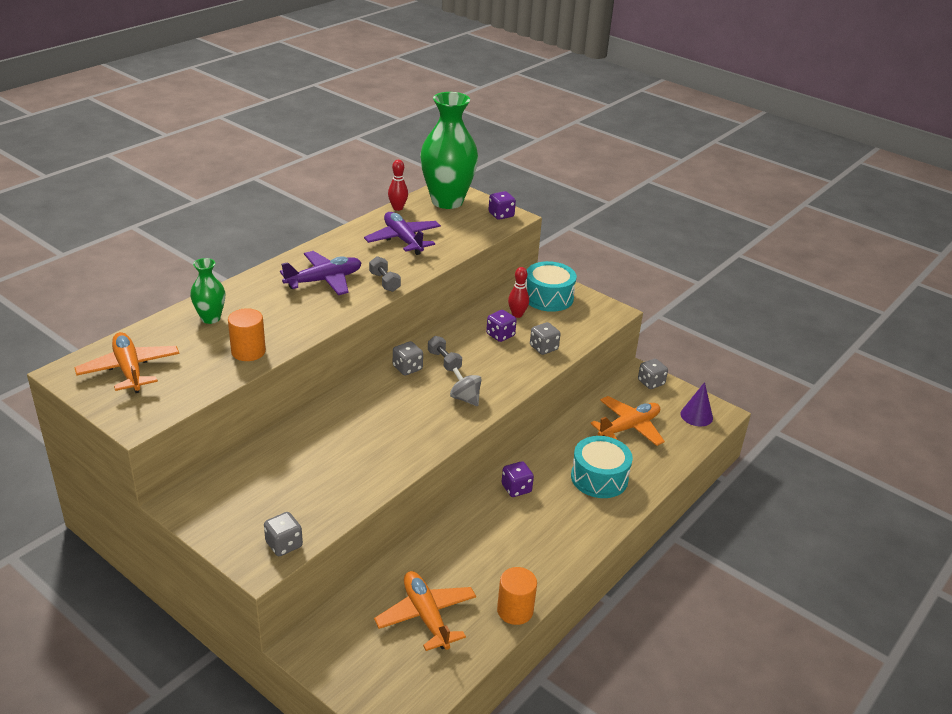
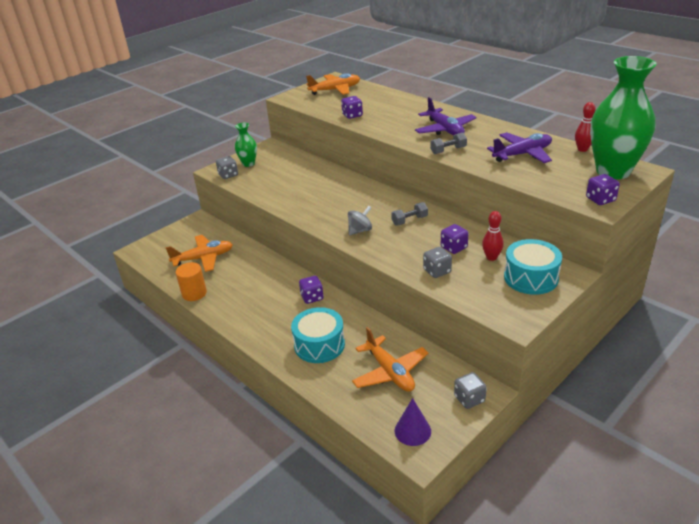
camera: 100 degrees right, 0 degrees up
green vase [190,258,225,324] -> green vase moved to [235,123,257,167]
orange cylinder [228,308,266,361] -> purple dice [341,96,363,119]
grey dice [393,341,423,375] -> none

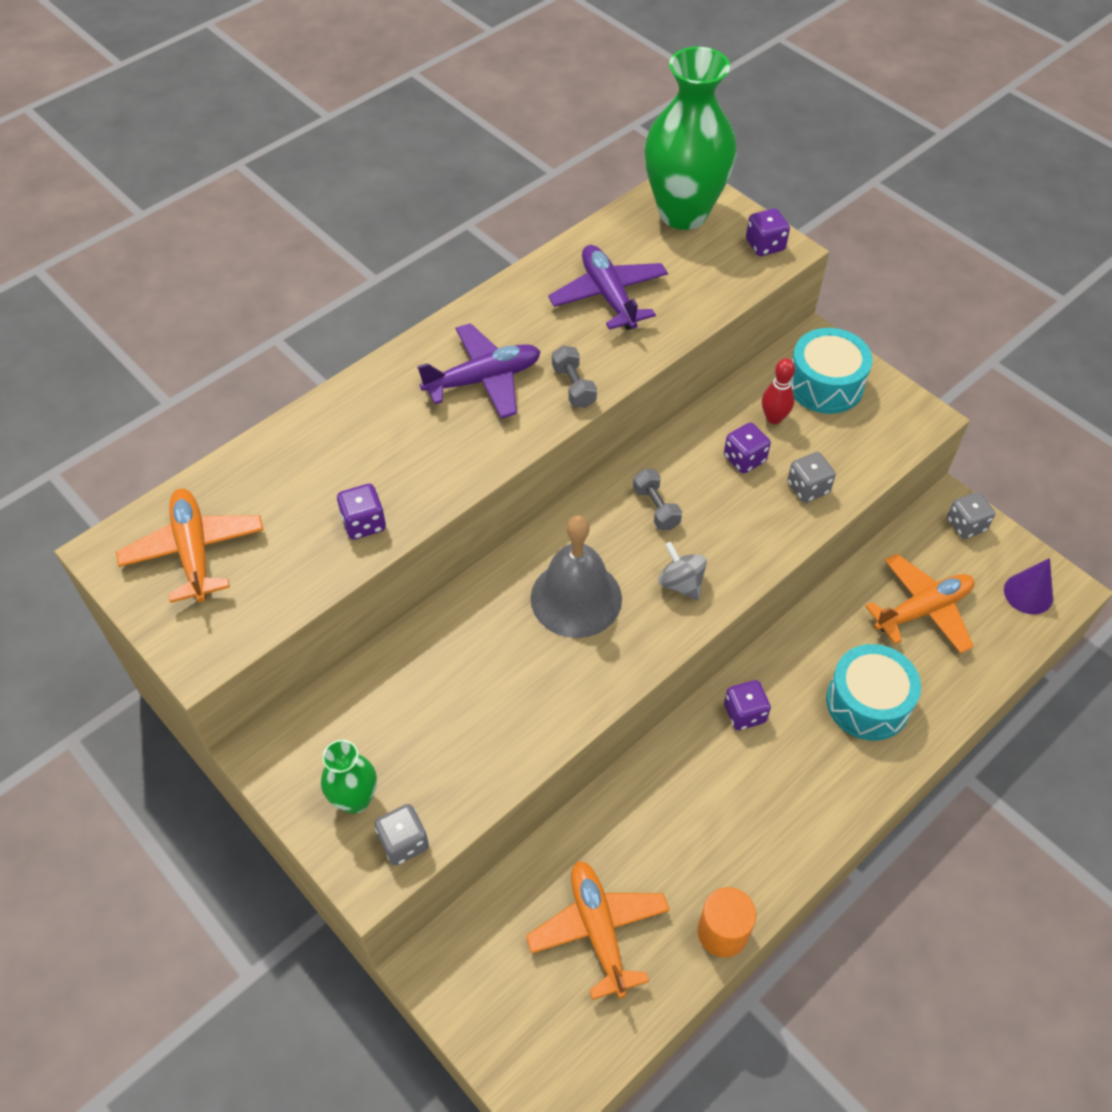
camera: 90 degrees left, 20 degrees up
red bowling pin [575,102,596,152] -> none
none -> grey bell [531,515,622,638]

